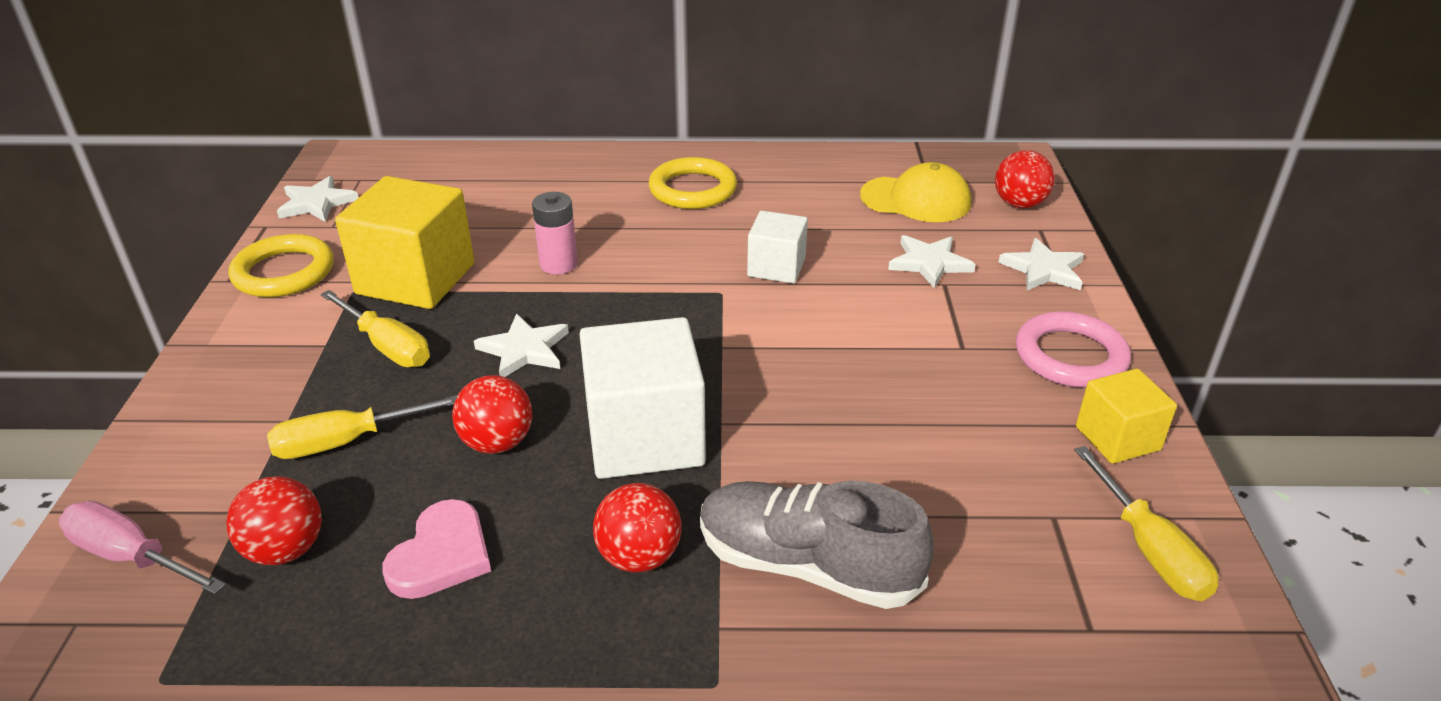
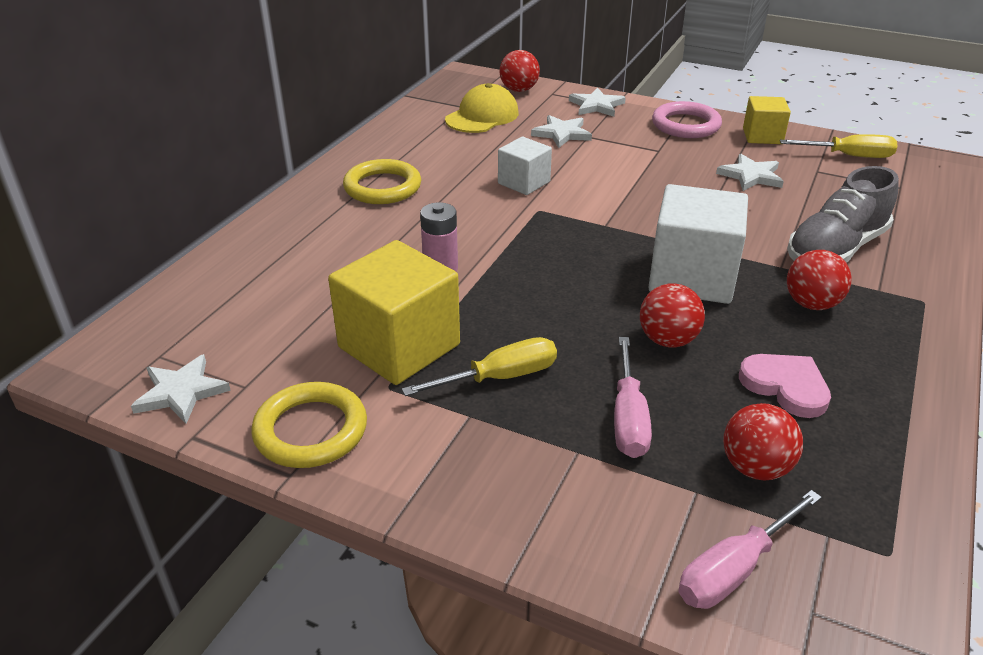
camera: 65 degrees left, 0 degrees up
yellow screwdriver [267,395,458,459] -> pink screwdriver [614,337,652,458]
white star [474,313,569,377] -> white star moved to [716,154,784,191]

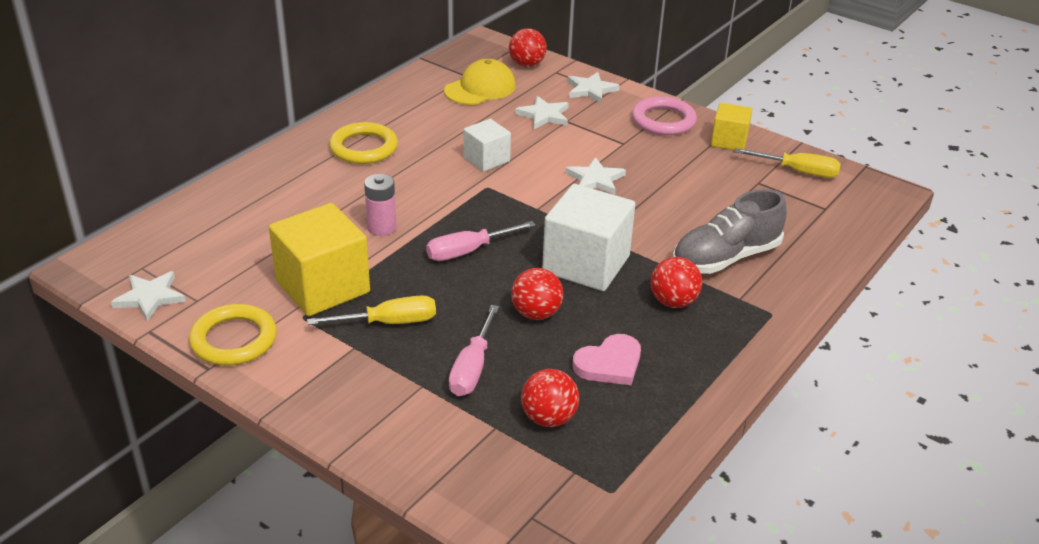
camera: 10 degrees right, 0 degrees up
pink screwdriver [678,490,822,609] -> pink screwdriver moved to [426,221,536,261]
white star [716,154,784,191] -> white star moved to [565,157,626,195]
pink heart [739,354,831,418] -> pink heart turned 90 degrees clockwise [573,334,641,385]

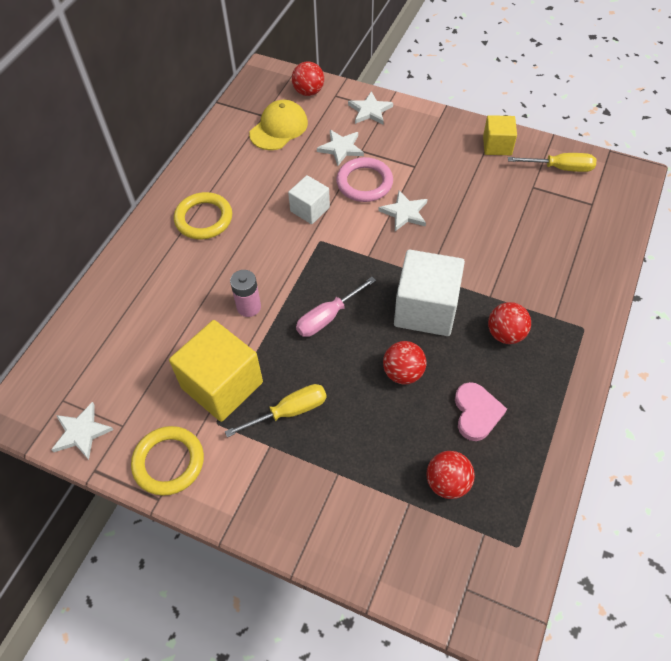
camera: 10 degrees left, 20 degrees up
pink screwdriver [449,305,499,396] -> none
pink heart [573,334,641,385] -> pink heart turned 45 degrees counterclockwise [455,382,507,441]
pink ring [632,96,697,135] -> pink ring moved to [336,157,393,202]
grey shoe [673,189,787,274] -> none

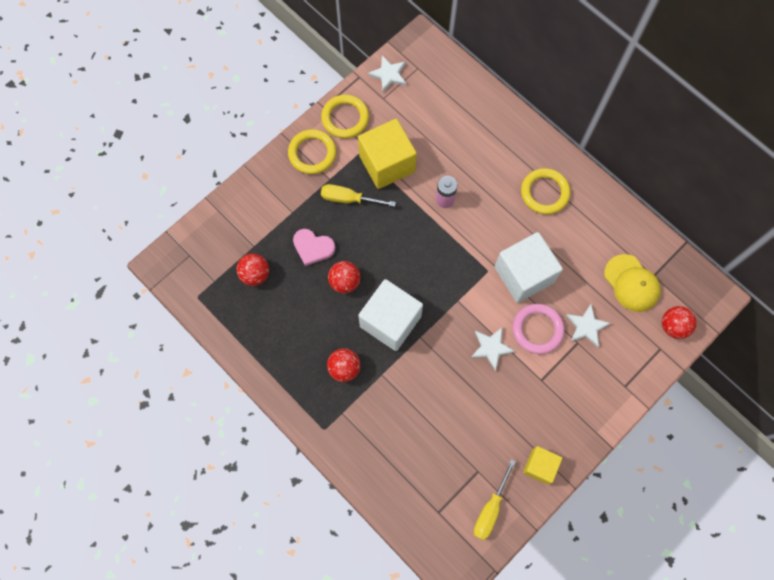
camera: 110 degrees right, 15 degrees up
yellow screwdriver [225,384,327,437] -> yellow screwdriver turned 105 degrees clockwise [321,184,396,207]
white cube [288,175,330,224] -> white cube [495,232,563,303], size x1.76
pink screwdriver [296,277,376,337] -> none
white star [348,91,393,124] -> none
pink heart [455,382,507,441] -> pink heart moved to [293,229,335,266]
none -> yellow ring [288,129,336,174]

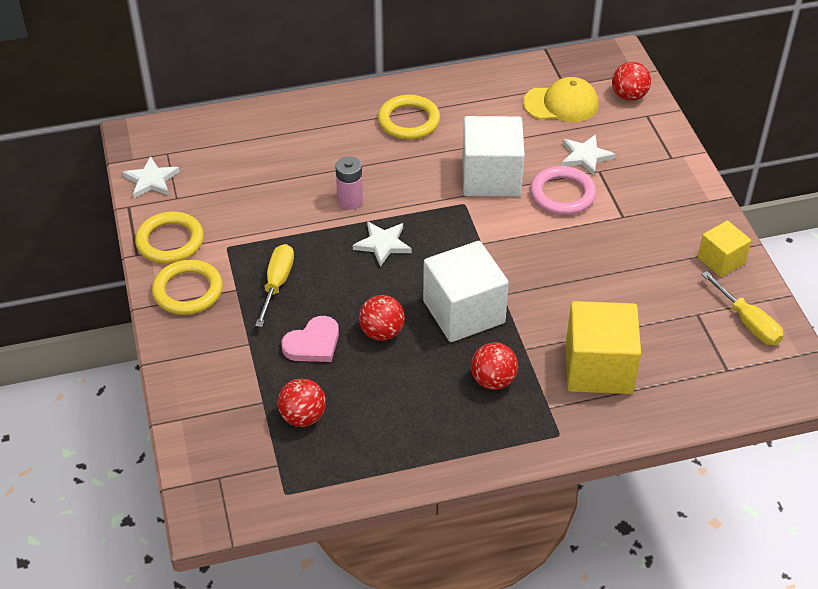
camera: 60 degrees left, 25 degrees down
yellow screwdriver [321,184,396,207] -> yellow screwdriver turned 150 degrees clockwise [255,244,294,327]
yellow cube [358,119,417,189] -> yellow cube moved to [566,301,641,394]
white star [471,328,515,371] -> white star moved to [353,221,412,267]

